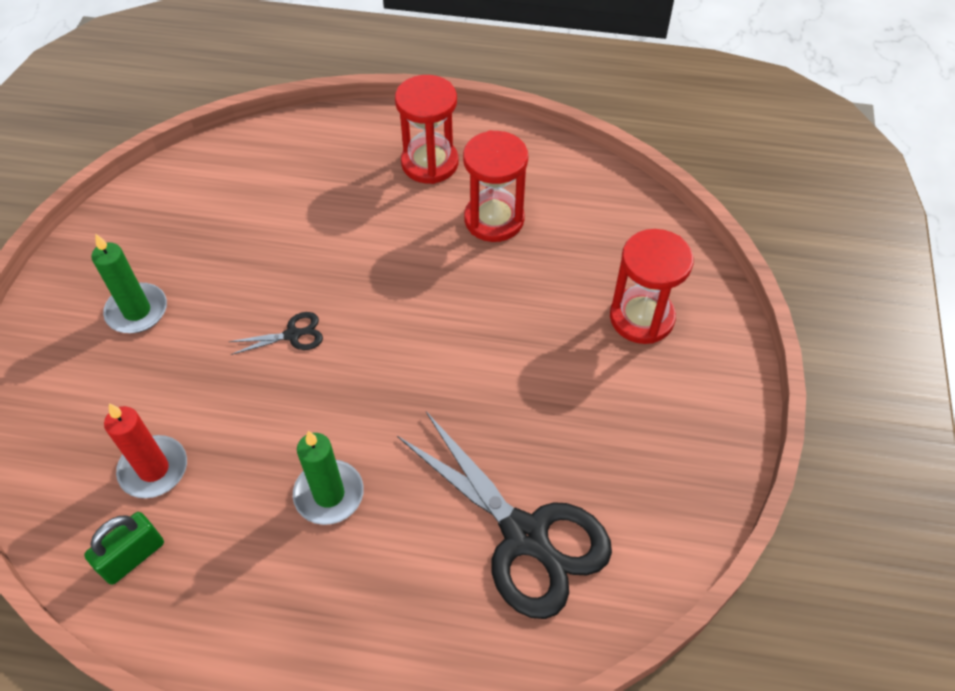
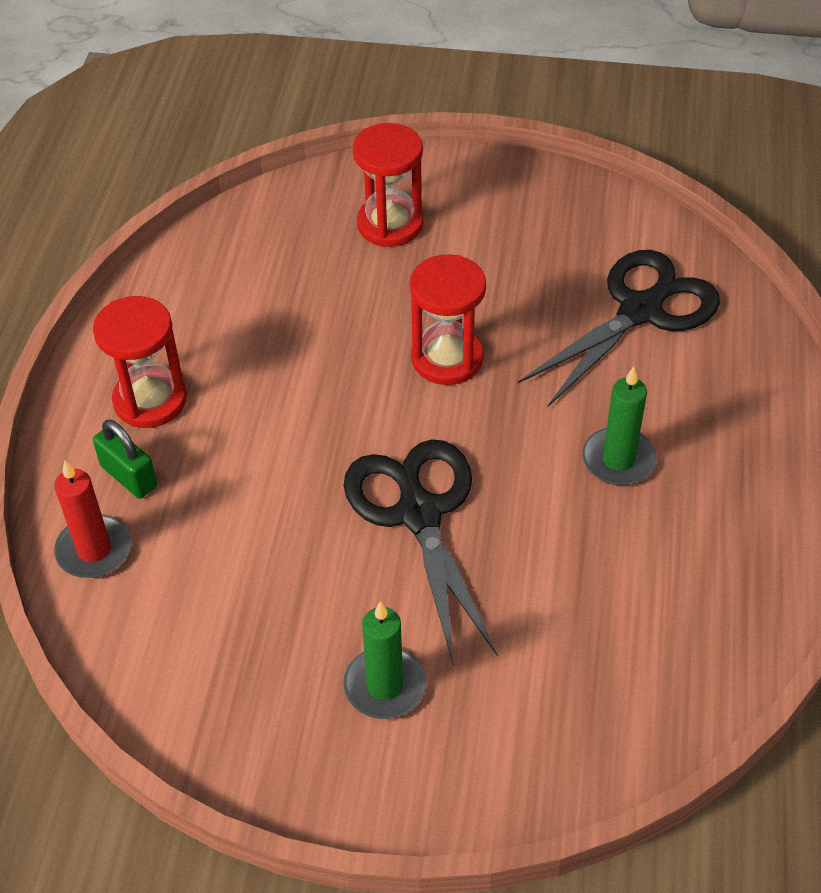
camera: 90 degrees left, 5 degrees down
green padlock [84,512,164,585] -> green padlock moved to [93,420,157,498]
red candle [104,403,187,498] -> red candle moved to [54,460,132,578]
black scissors [228,312,323,355] -> black scissors [344,440,498,666], size x2.38
red hourglass [463,130,528,242] -> red hourglass moved to [410,254,486,385]

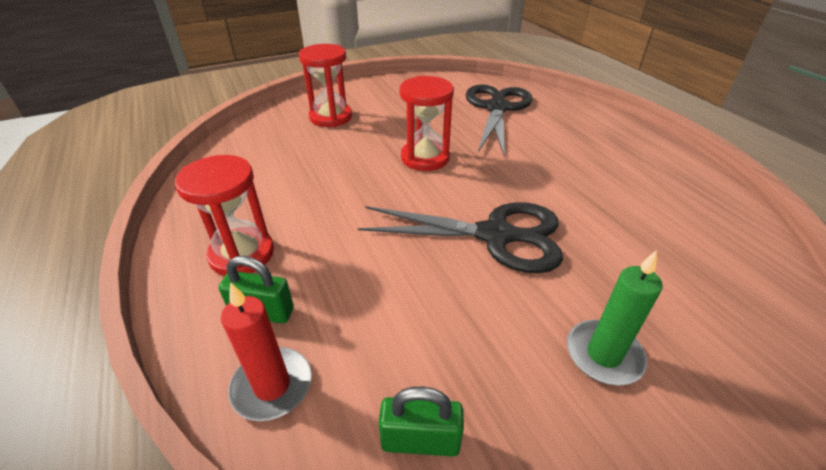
camera: 35 degrees left, 10 degrees down
black scissors [344,440,498,666] -> black scissors turned 150 degrees clockwise [358,202,563,273]
green candle [582,366,657,485] -> none
none -> green padlock [379,387,464,457]

